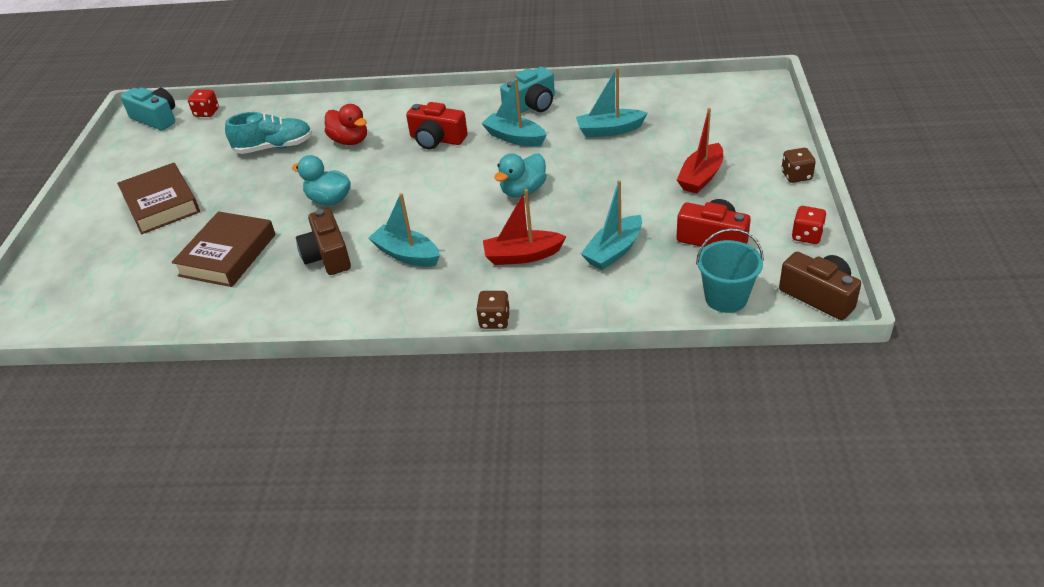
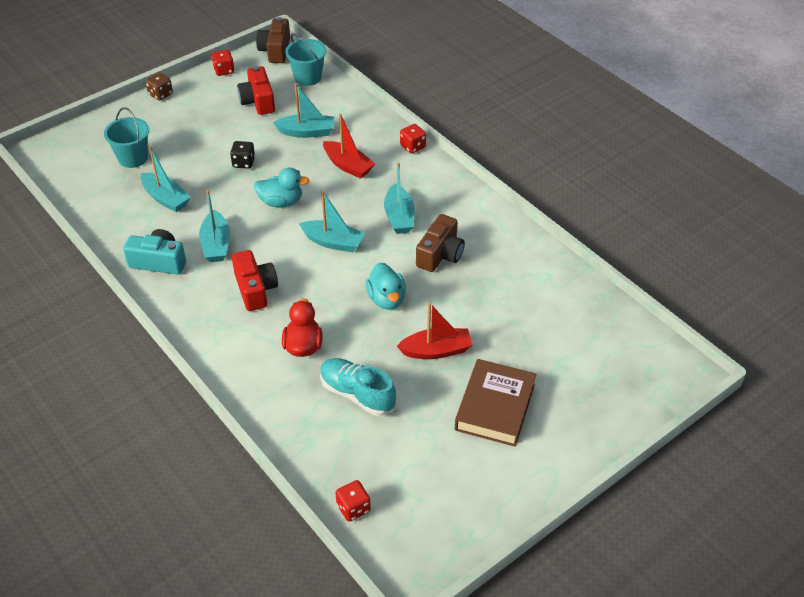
camera: 135 degrees left, 5 degrees up
turquoise camera [121,87,175,130] -> none
brown book [172,211,275,287] -> none
brown dice [476,291,510,329] -> red dice [400,124,426,154]
red boat [677,108,723,194] -> red boat moved to [397,303,472,359]
none -> turquoise bucket [104,107,149,168]
none -> black dice [230,141,255,169]
none -> turquoise boat [299,191,365,252]

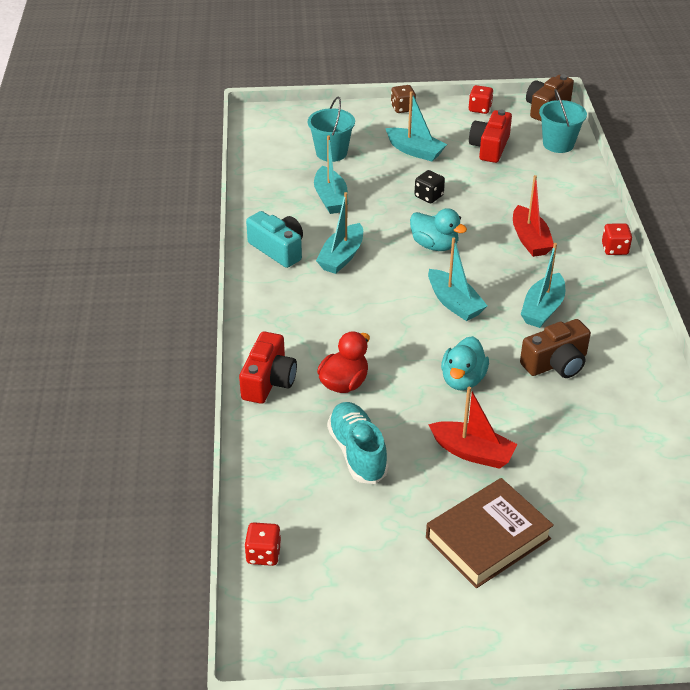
camera: 35 degrees right, 5 degrees down
red camera [232,250,278,311] -> red camera moved to [239,331,297,404]
turquoise boat [273,83,334,138] -> turquoise boat moved to [385,91,447,161]

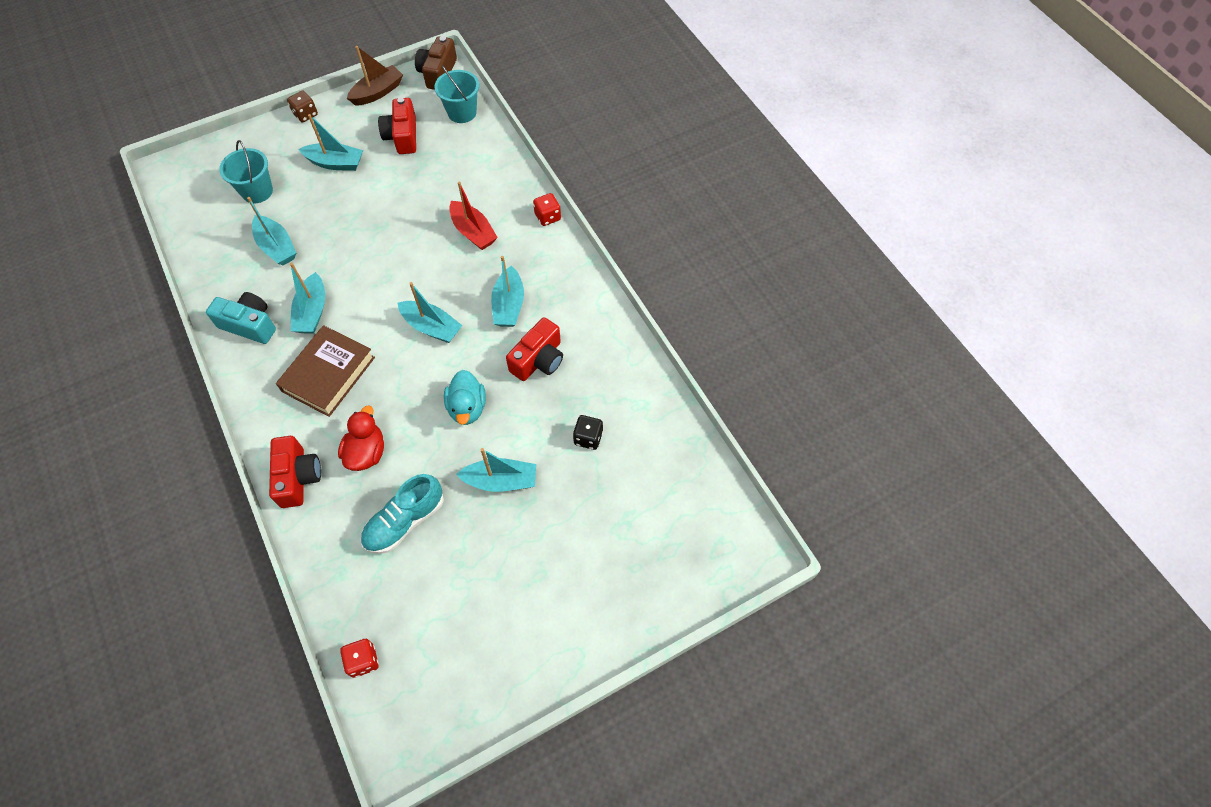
camera: 25 degrees left, 20 degrees up
turquoise shoe [327,402,389,484] -> turquoise shoe turned 90 degrees counterclockwise [361,474,444,554]
turquoise duck [410,208,467,251] -> none
black dice [415,170,445,203] -> black dice moved to [573,415,603,450]
brown book [426,478,554,588] -> brown book moved to [276,325,375,417]
red boat [428,387,517,469] -> turquoise boat [456,448,536,492]
red dice [468,85,493,114] -> brown boat [347,46,403,106]
brown camera [520,319,591,378] -> red camera [506,317,563,381]

